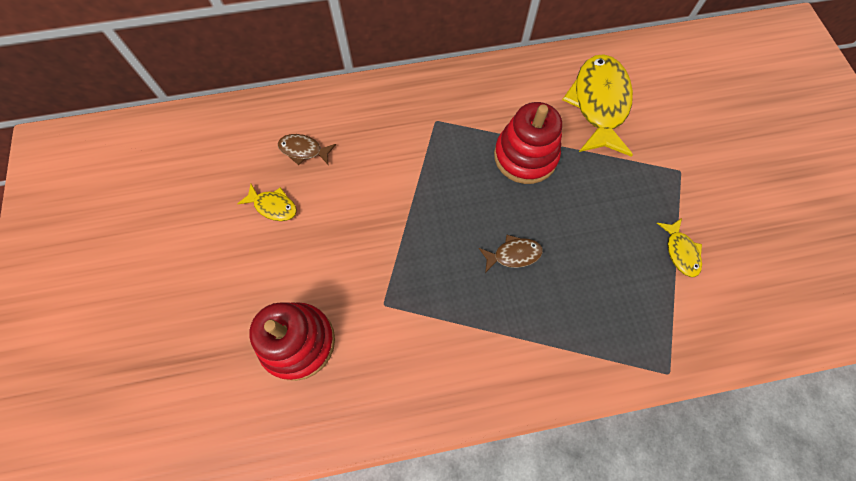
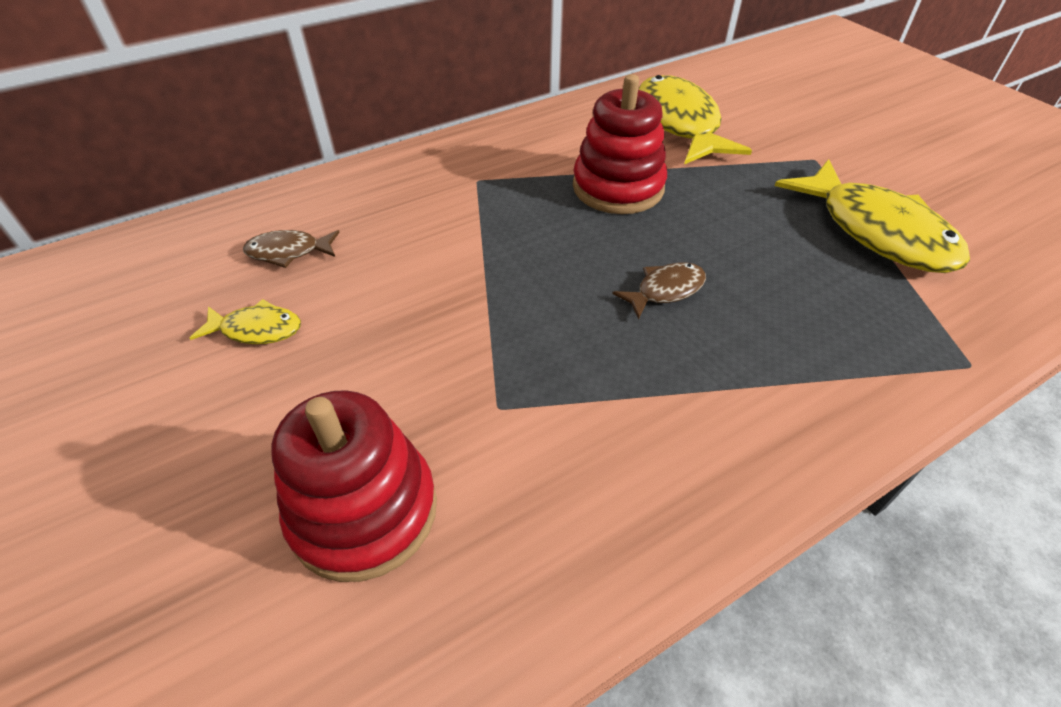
camera: 20 degrees left, 20 degrees down
yellow fish [657,218,702,277] -> yellow fish [775,159,970,273], size x2.13

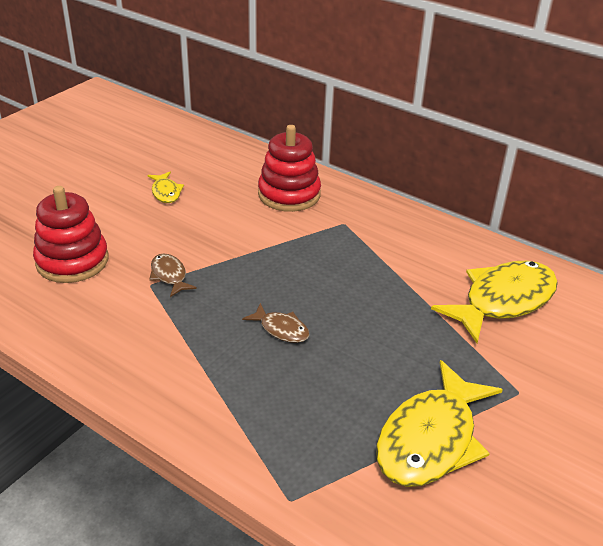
camera: 65 degrees right, 10 degrees down
brown fish [243,230,340,268] -> brown fish moved to [149,254,197,297]
red stacking toy [573,74,667,214] -> red stacking toy moved to [258,125,321,212]

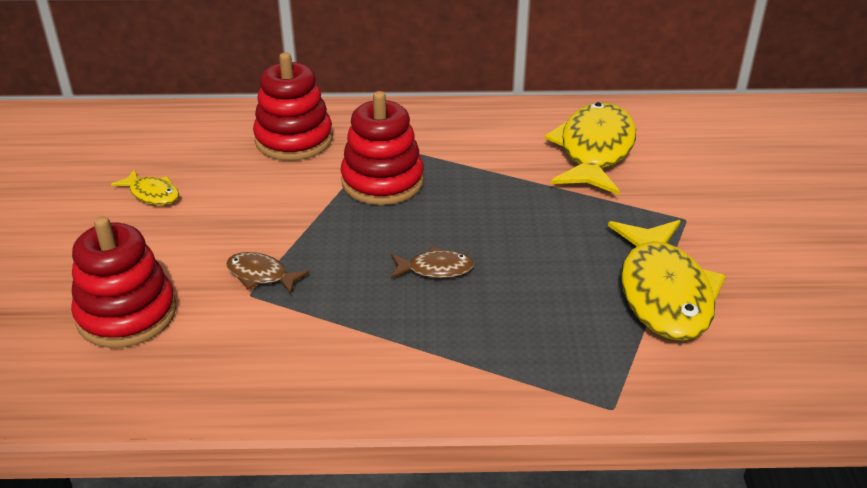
camera: 35 degrees left, 0 degrees up
none -> red stacking toy [341,91,424,205]

